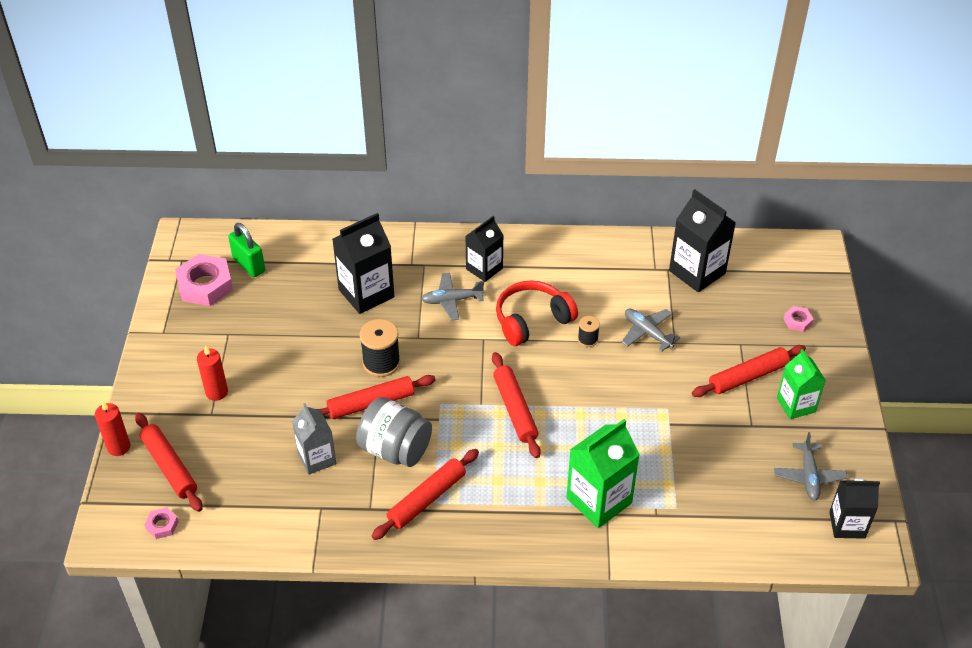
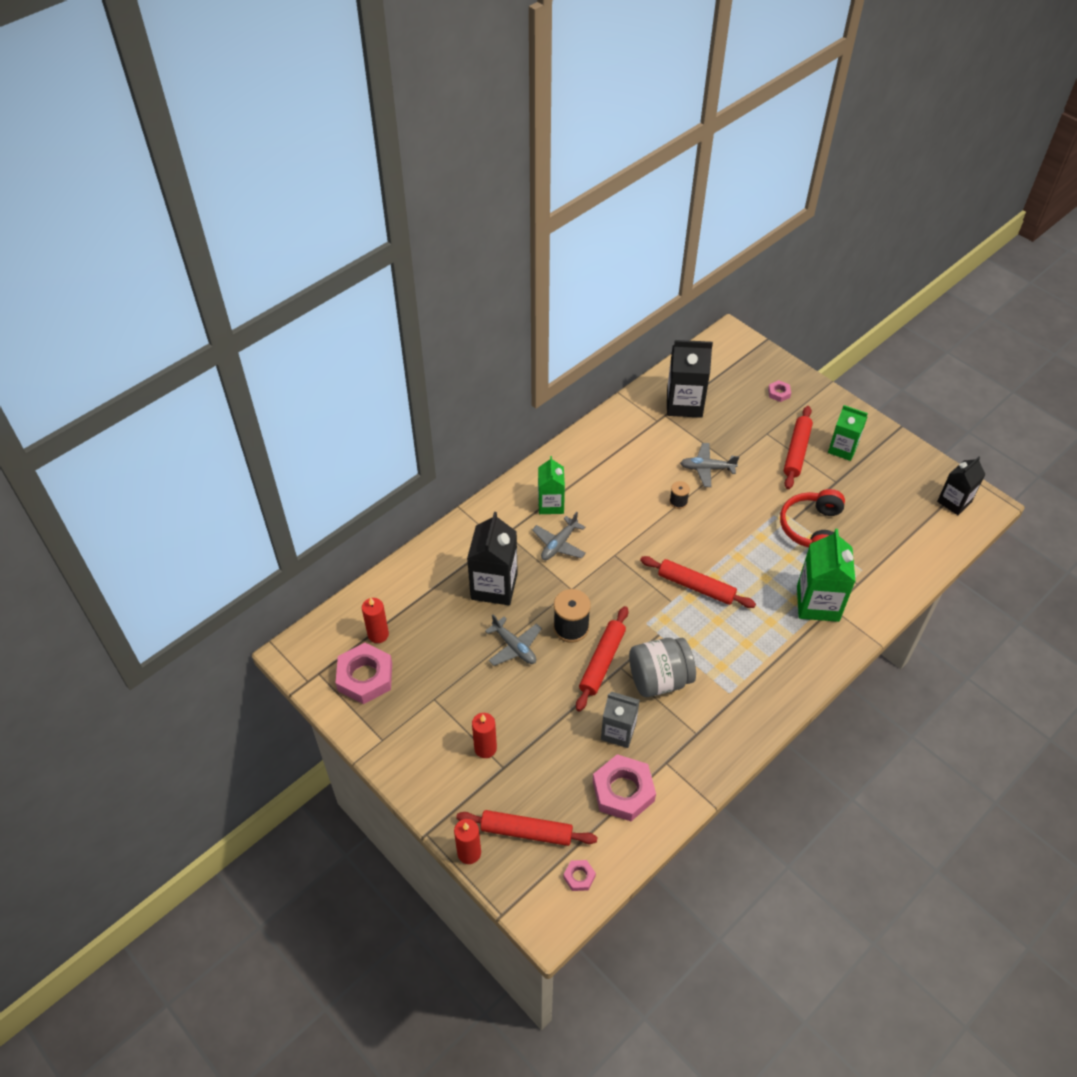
camera: 45 degrees left, 5 degrees up
green padlock [228,223,265,277] -> red candle [362,597,389,643]
red rolling pin [372,449,479,540] -> none
black carton [465,216,504,282] -> green carton [538,456,565,514]
red headphones [496,280,578,346] -> red headphones moved to [780,489,845,548]
grey plane [774,432,848,501] -> grey plane moved to [485,615,542,666]
none -> pink nut [593,754,656,821]

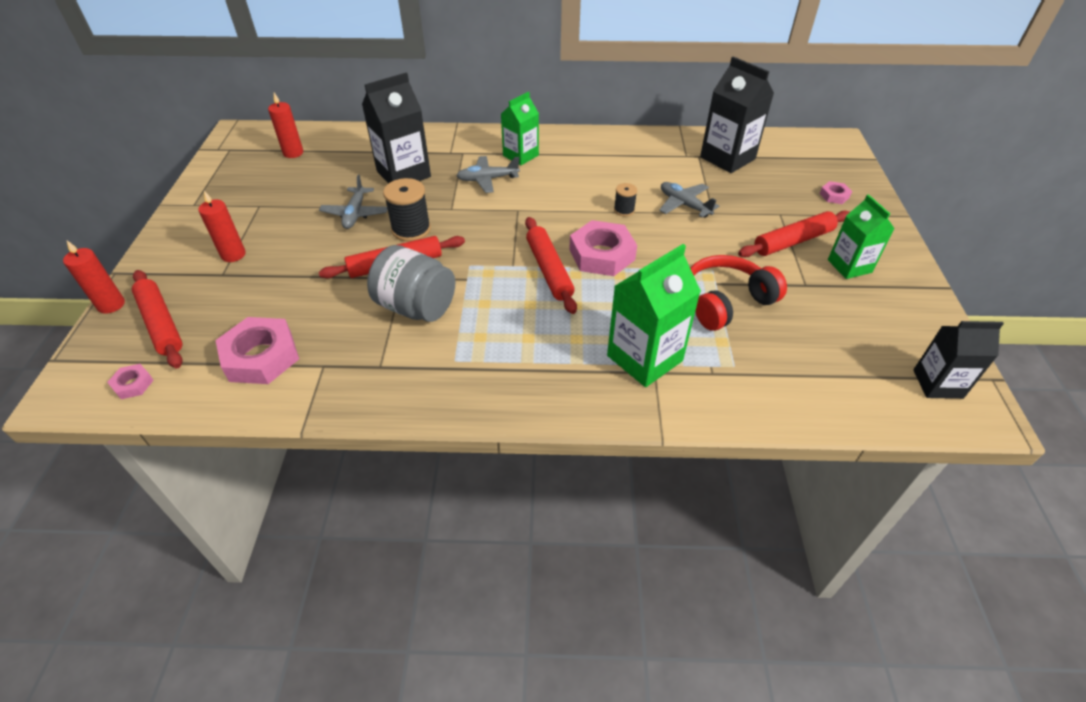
camera: 45 degrees right, 5 degrees down
pink nut [336,643,392,704] -> pink nut moved to [569,220,637,276]
grey carton [601,691,640,748] -> none

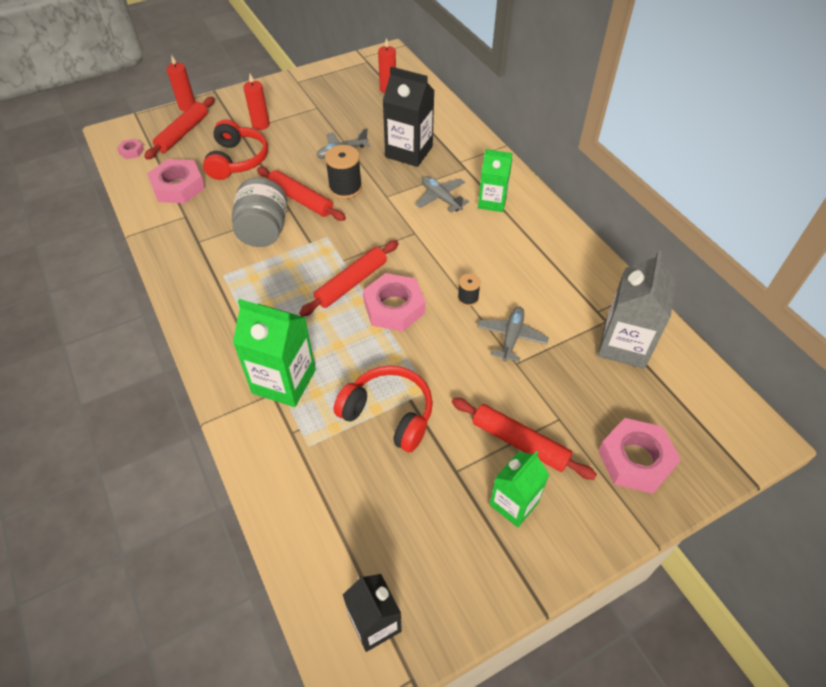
camera: 60 degrees right, 5 degrees up
black carton [700,56,774,173] -> grey carton [598,250,676,369]
pink nut [820,181,852,204] -> pink nut [598,418,681,494], size x2.11
none -> red headphones [203,119,268,180]

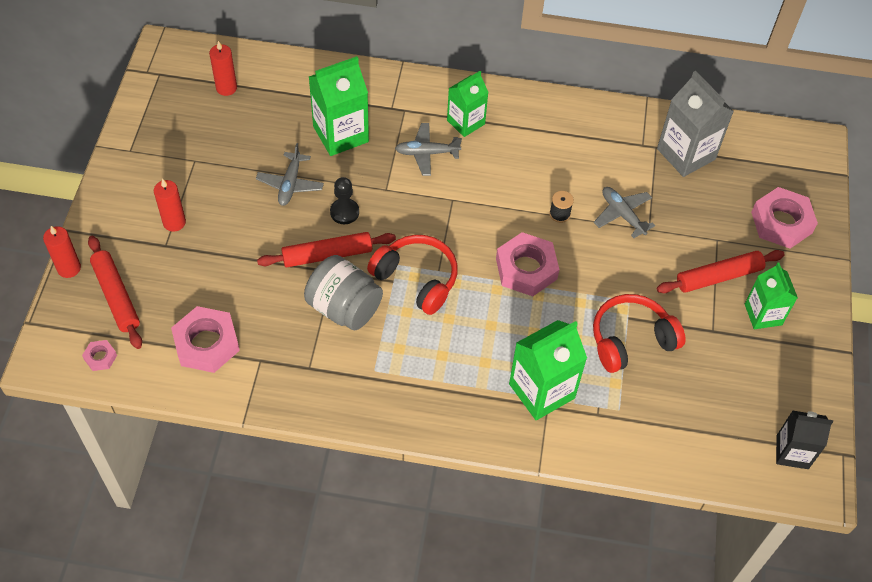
camera: 55 degrees left, 5 degrees up
red headphones [203,119,268,180] -> red headphones moved to [367,235,458,315]
red rolling pin [299,240,399,317] -> none
black spool [325,145,362,199] -> black pawn [330,177,359,224]
black carton [383,67,435,167] -> green carton [309,56,369,156]

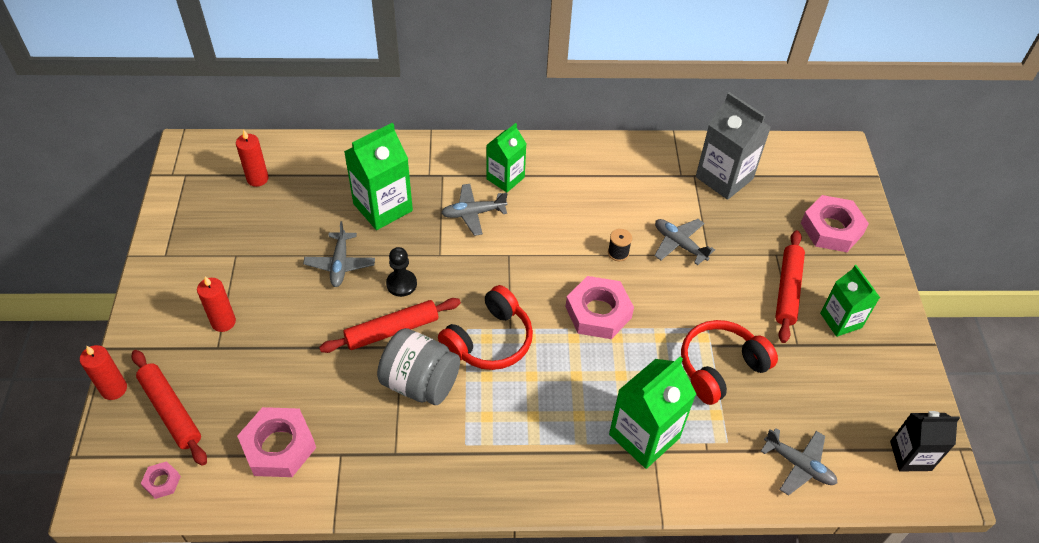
camera: 10 degrees left, 5 degrees down
red headphones [367,235,458,315] -> red headphones turned 105 degrees clockwise [438,285,533,370]
red rolling pin [657,250,785,293] -> red rolling pin turned 45 degrees counterclockwise [775,230,805,343]
none -> grey plane [761,428,837,496]

